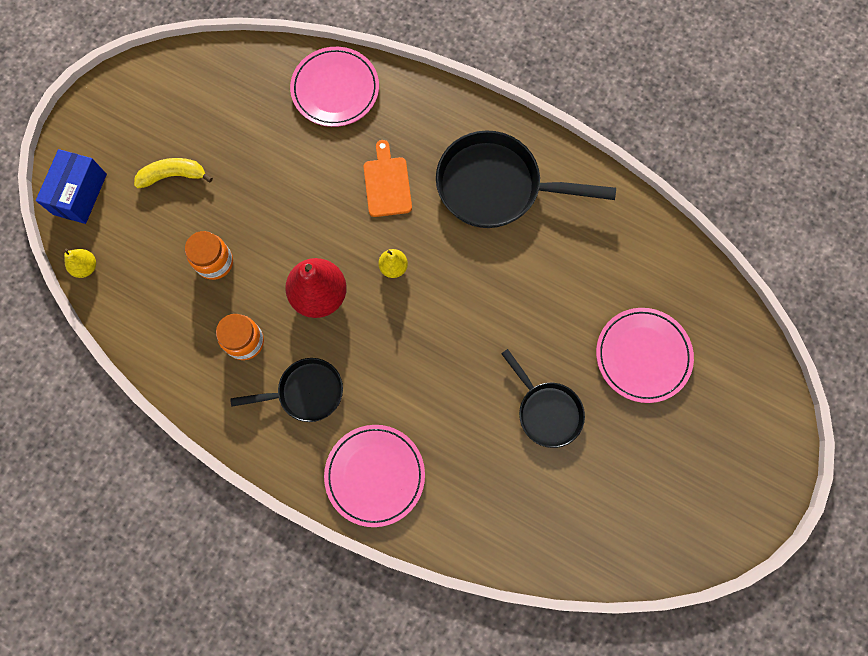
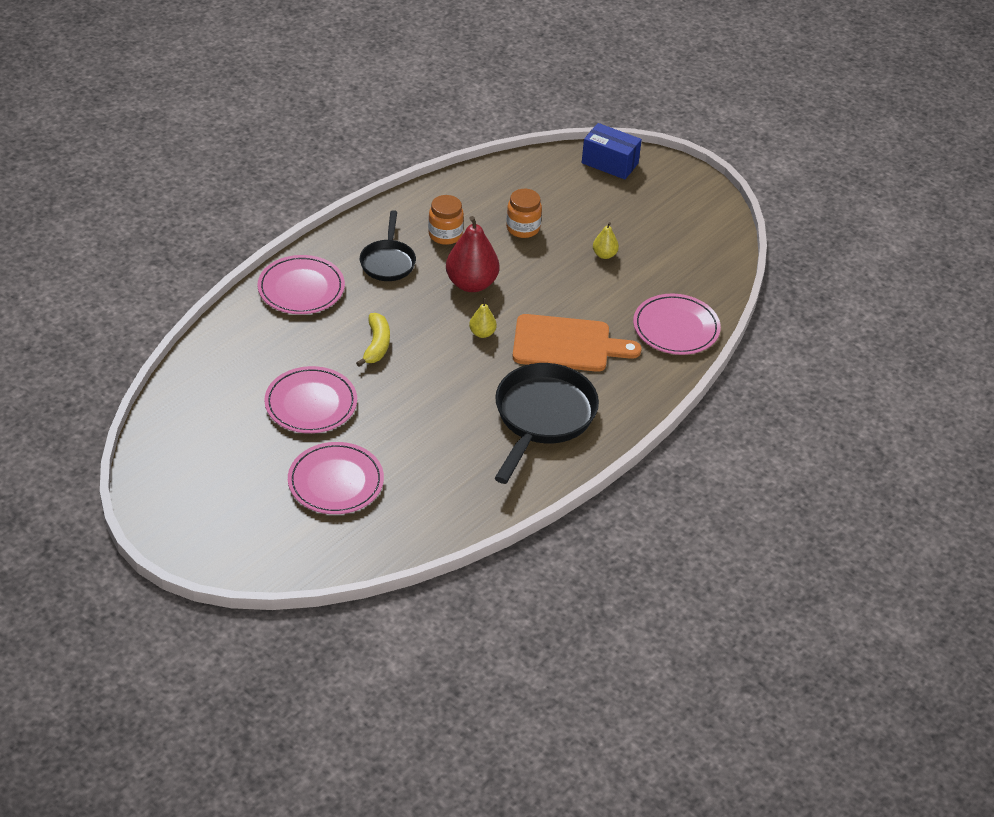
camera: 100 degrees right, 30 degrees down
yellow pear [64,249,96,278] -> yellow pear moved to [593,222,619,259]
yellow banana [134,158,213,188] -> yellow banana moved to [356,313,390,367]
orange cutting board [364,140,412,217] -> orange cutting board [512,314,642,372], size x1.62
black pan [501,349,585,448] -> pink plate [264,366,357,433]

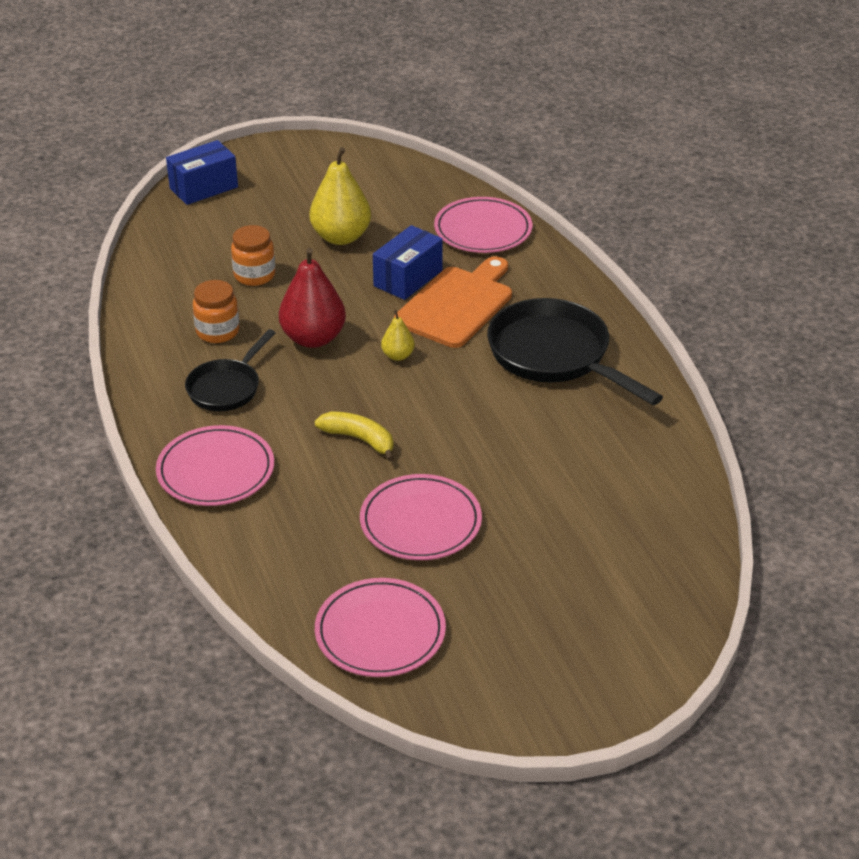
camera: 60 degrees left, 5 degrees down
pink plate [288,442,384,514] -> pink plate moved to [315,578,446,677]
black pan [360,210,416,281] -> black pan turned 90 degrees clockwise [185,329,275,411]
yellow pear [593,222,619,259] -> yellow pear [309,147,371,245], size x2.01
none -> blue box [373,225,443,300]

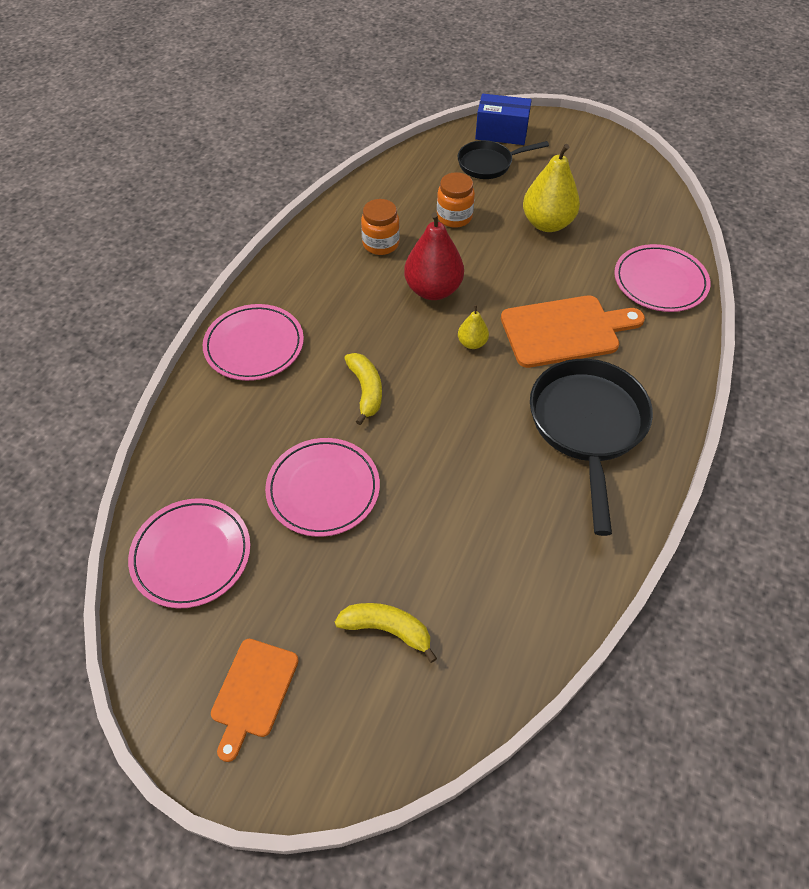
camera: 45 degrees right, 15 degrees up
black pan [185,329,275,411] -> black pan moved to [458,140,549,179]
blue box [373,225,443,300] -> none
none -> orange cutting board [211,639,299,762]
none -> yellow banana [335,603,437,663]

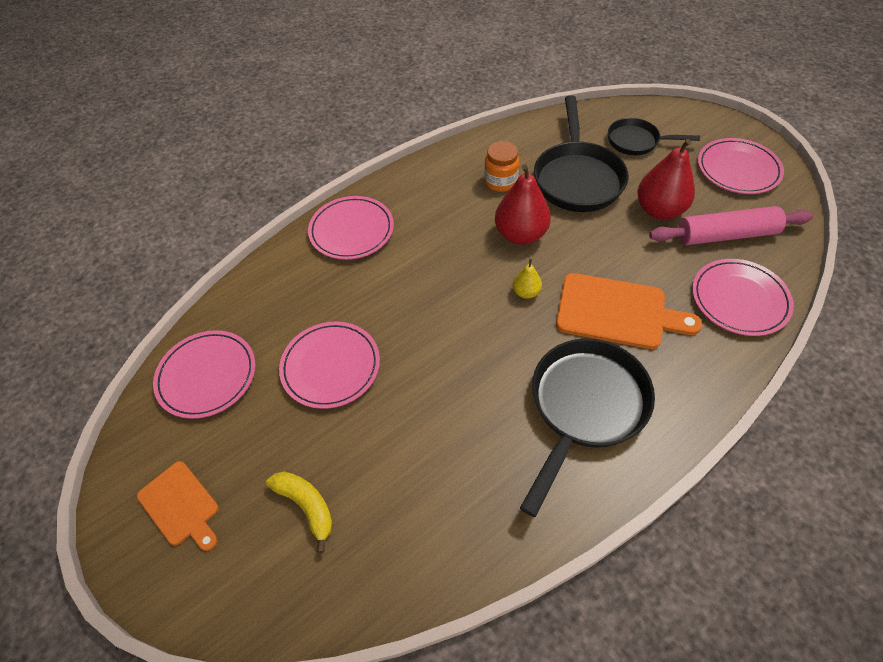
camera: 30 degrees right, 0 degrees up
orange cutting board [211,639,299,762] -> orange cutting board turned 90 degrees counterclockwise [137,461,218,551]
yellow banana [344,353,382,425] -> none
orange jar [437,172,475,228] -> black pan [534,95,629,212]
blue box [475,94,532,145] -> none
yellow pear [523,144,580,232] -> red pear [637,139,695,220]
none -> pink rolling pin [649,206,813,245]
none -> pink plate [698,138,784,194]

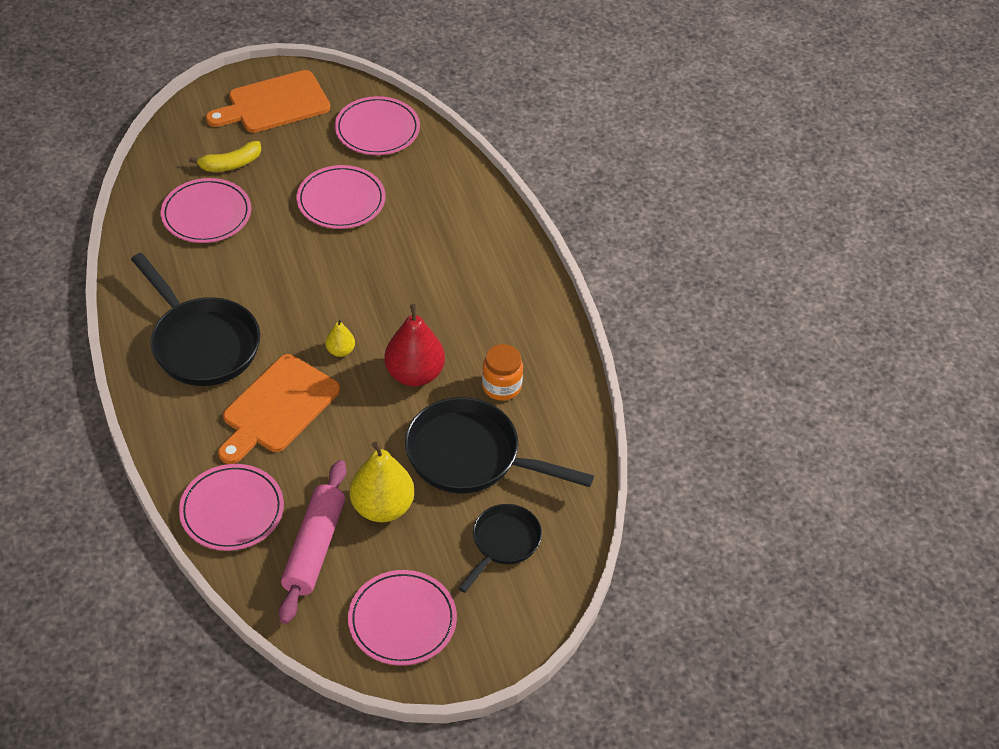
camera: 105 degrees right, 5 degrees down
orange cutting board [137,461,218,551] -> orange cutting board [206,70,330,133], size x1.62
pink plate [308,196,394,260] -> pink plate moved to [161,178,251,243]
red pear [637,139,695,220] -> yellow pear [350,441,414,522]

